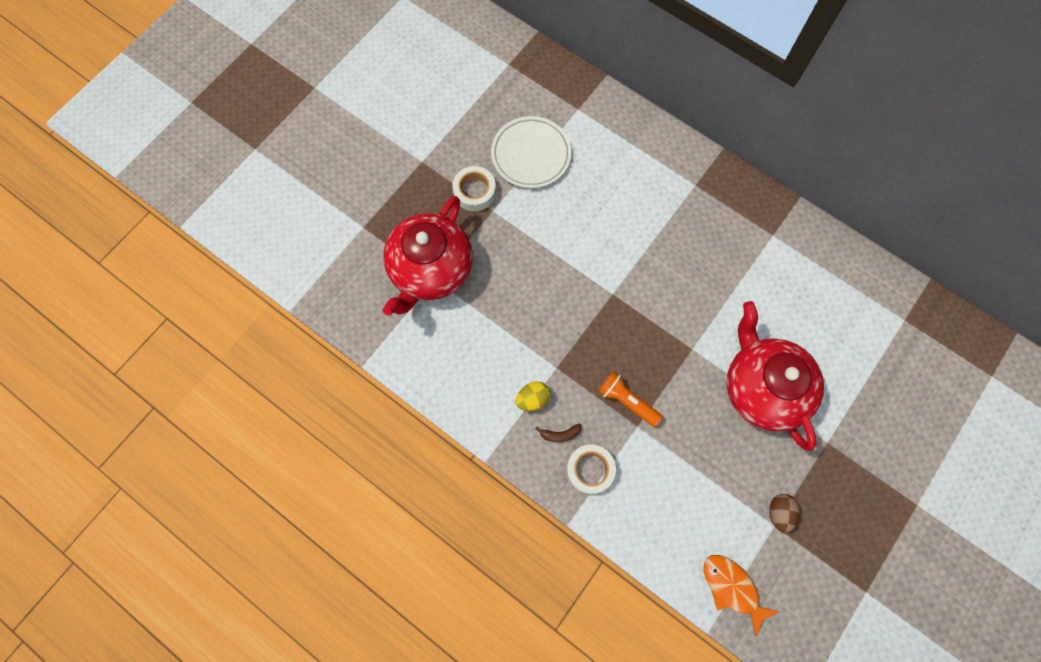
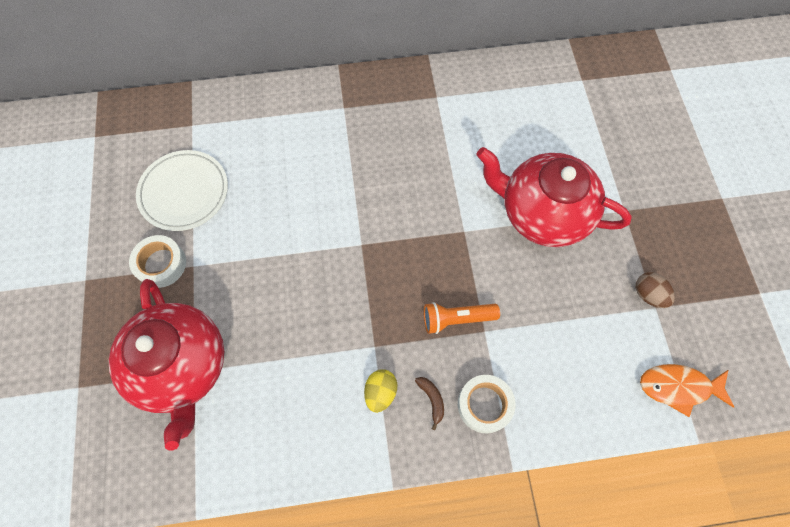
camera: 45 degrees left, 5 degrees down
brown banana [535,424,581,442] -> brown banana turned 60 degrees counterclockwise [415,377,444,430]

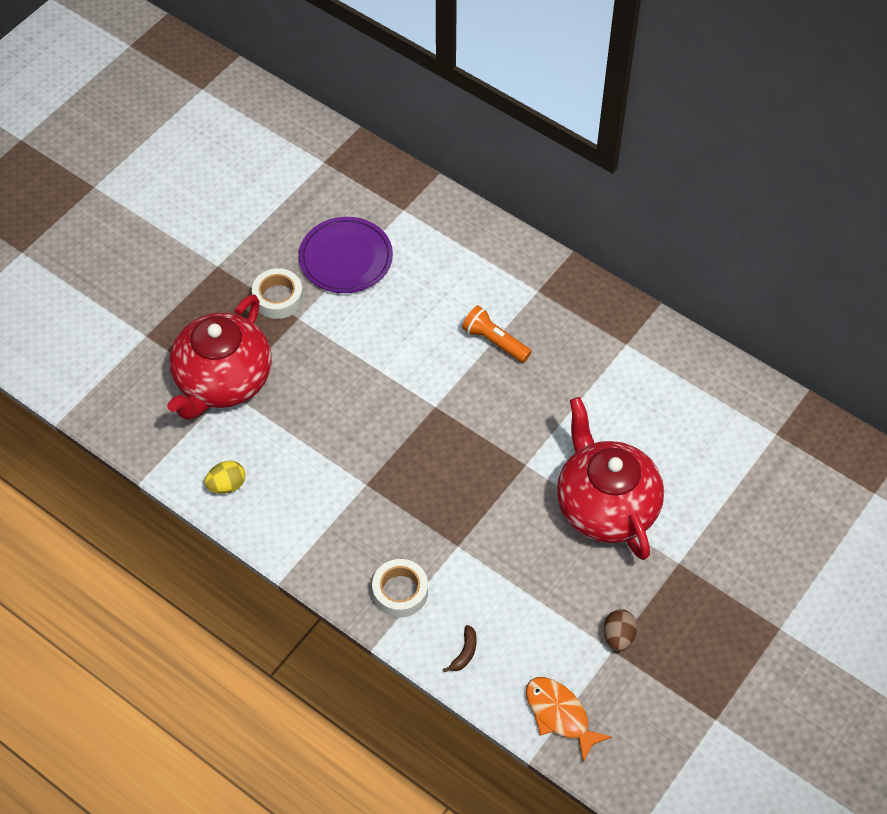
camera: 45 degrees right, 10 degrees down
white plate [136,150,228,231] -> purple plate [299,217,393,293]
yellow egg [364,369,397,413] -> yellow egg moved to [204,461,245,494]
brown banana [415,377,444,430] -> brown banana moved to [443,625,477,672]
orange flashlight [424,302,500,334] -> orange flashlight moved to [462,305,532,363]

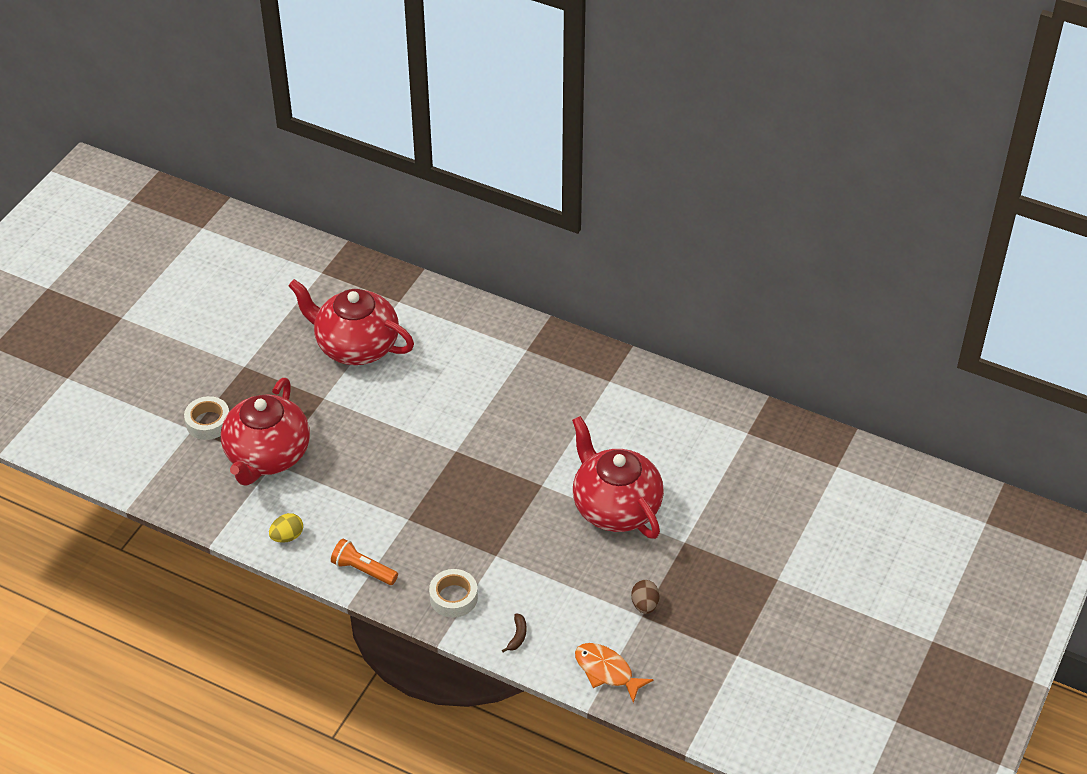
camera: 10 degrees left, 10 degrees down
white tape [252,268,303,319] -> white tape moved to [184,396,229,440]
purple plate [299,217,393,293] -> red teapot [288,279,414,365]
orange flashlight [462,305,532,363] -> orange flashlight moved to [331,539,398,585]

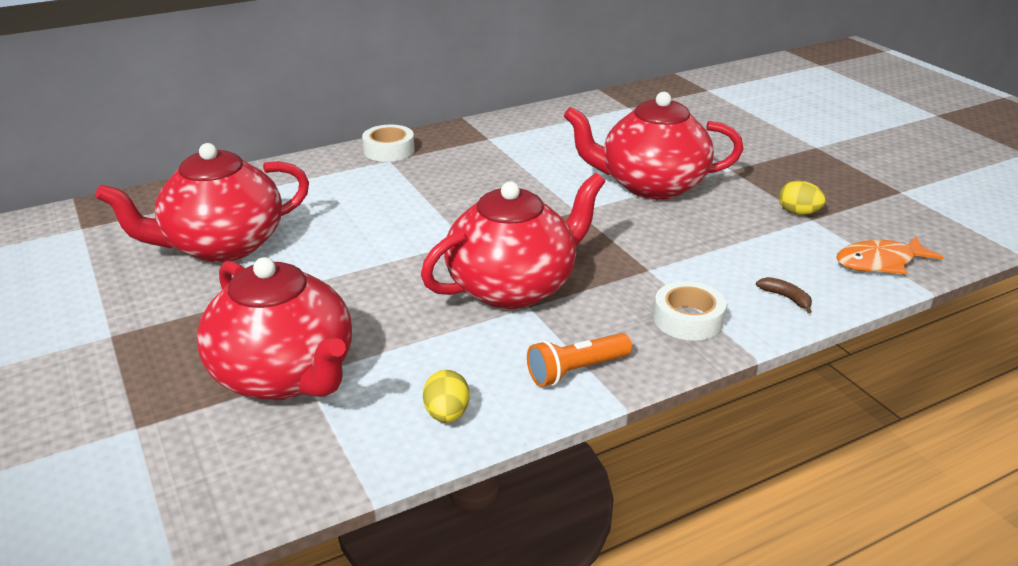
camera: 55 degrees left, 15 degrees down
white tape [184,396,229,440] -> white tape moved to [362,125,415,162]
brown egg [631,580,660,614] -> yellow egg [779,180,826,215]
none -> red teapot [421,173,605,309]

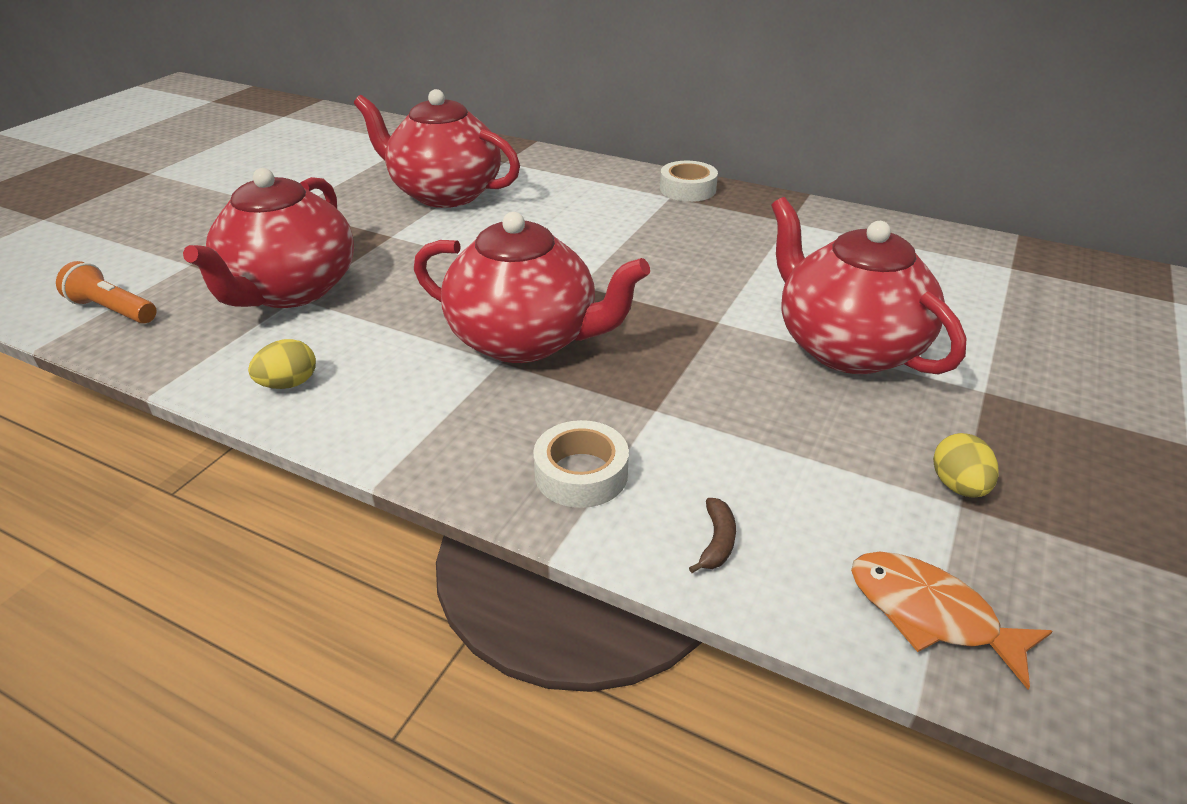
camera: 55 degrees right, 5 degrees up
orange flashlight [527,333,632,387] -> orange flashlight moved to [56,261,156,324]

